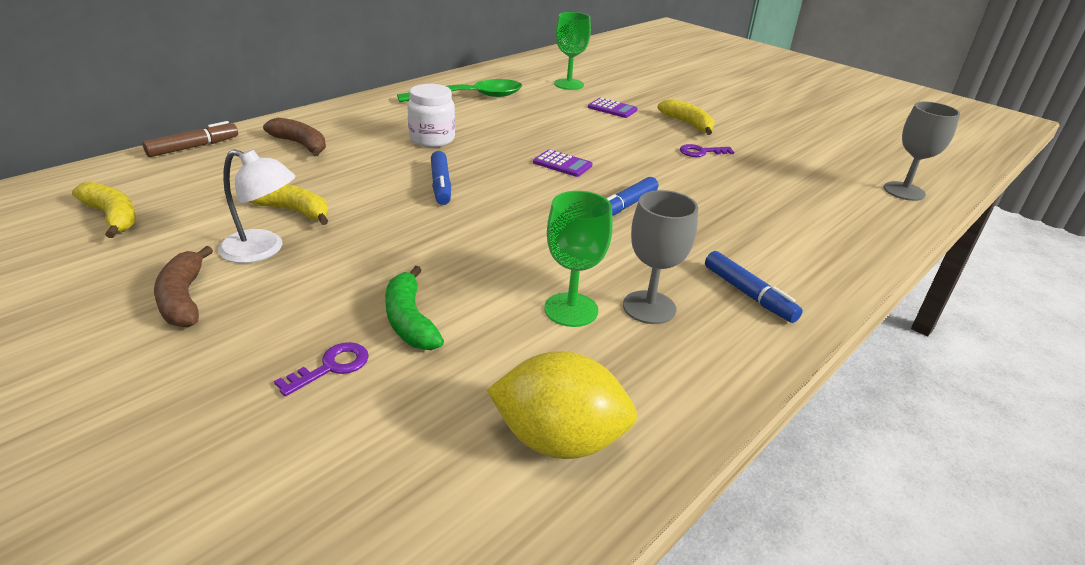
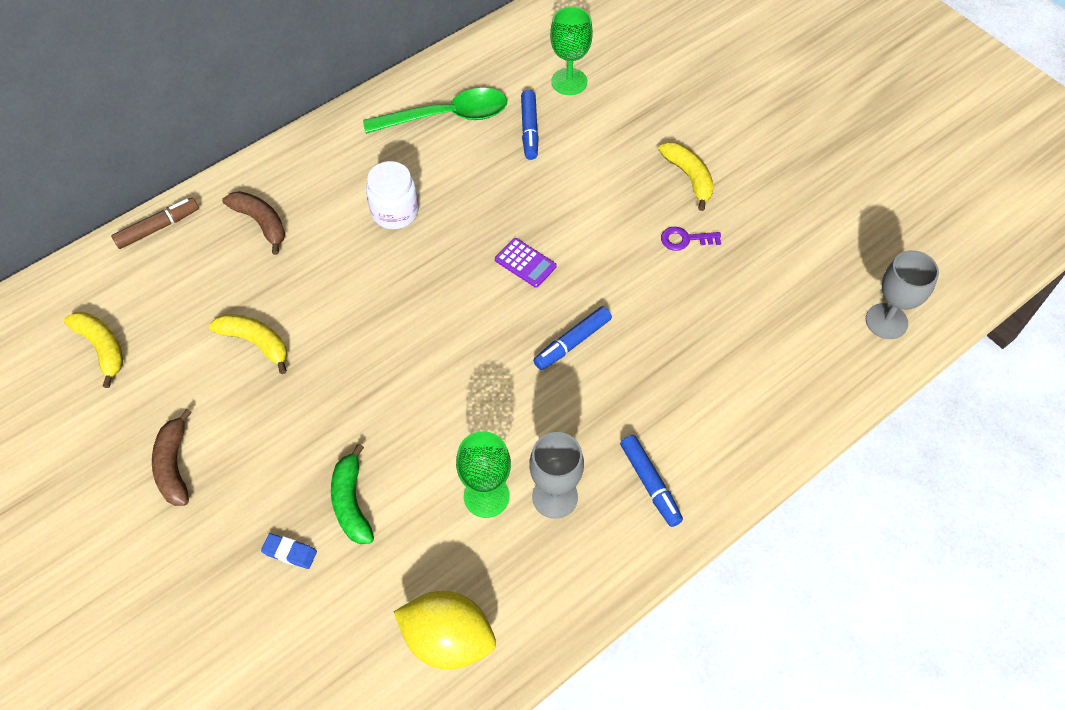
camera: 10 degrees right, 25 degrees up
white lamp [218,149,296,263] -> none
purple key [274,342,369,396] -> blue eraser [261,533,317,569]
blue marker [431,151,451,205] -> blue marker moved to [521,90,539,160]
purple calculator [588,98,638,118] -> none

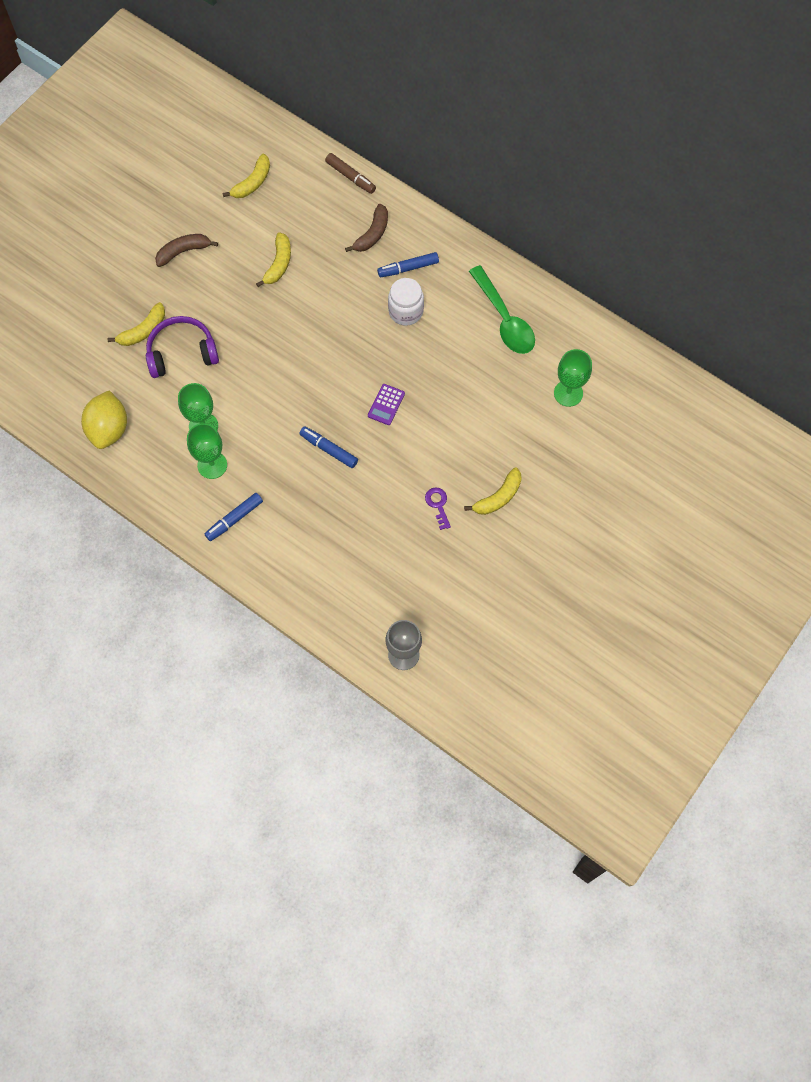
camera: 75 degrees right, 10 degrees up
blue eraser [261,533,317,569] -> yellow banana [107,302,165,346]
green banana [331,444,374,544] -> purple headphones [146,316,219,378]
blue marker [521,90,539,160] -> blue marker moved to [377,252,439,277]
grey goblet [529,432,584,519] -> green goblet [187,423,227,479]

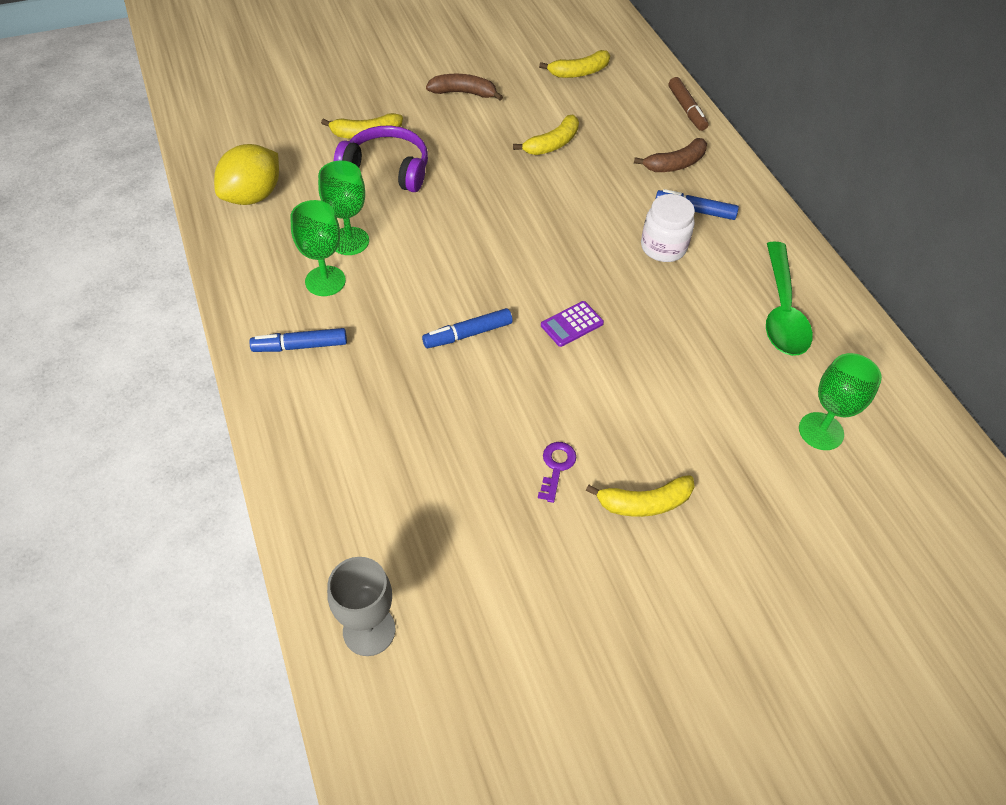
camera: 30 degrees right, 15 degrees down
blue marker [299,426,358,468] -> blue marker turned 90 degrees counterclockwise [422,308,513,348]

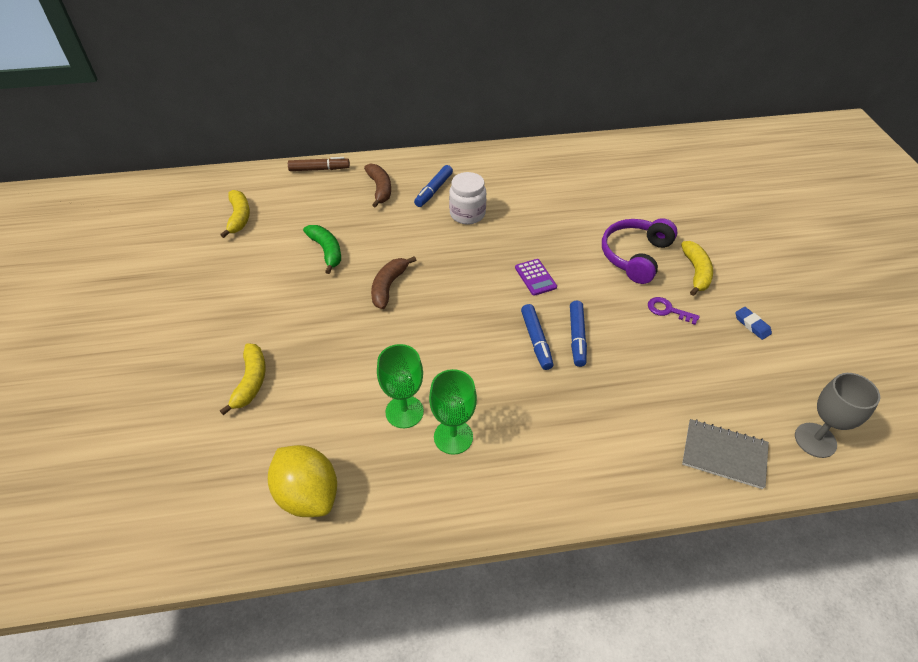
camera: 75 degrees left, 5 degrees down
blue marker [249,328,347,352] -> blue marker moved to [570,301,587,367]
purple headphones [334,126,428,192] -> purple headphones moved to [602,218,678,284]
brown banana [426,74,503,100] -> brown banana moved to [371,256,416,309]
yellow banana [513,115,579,155] -> green banana [303,225,341,274]
green spoon [766,241,813,356] -> none
green goblet [799,353,882,450] -> none
none -> grey notebook [682,419,769,489]
none -> blue eraser [735,307,772,340]

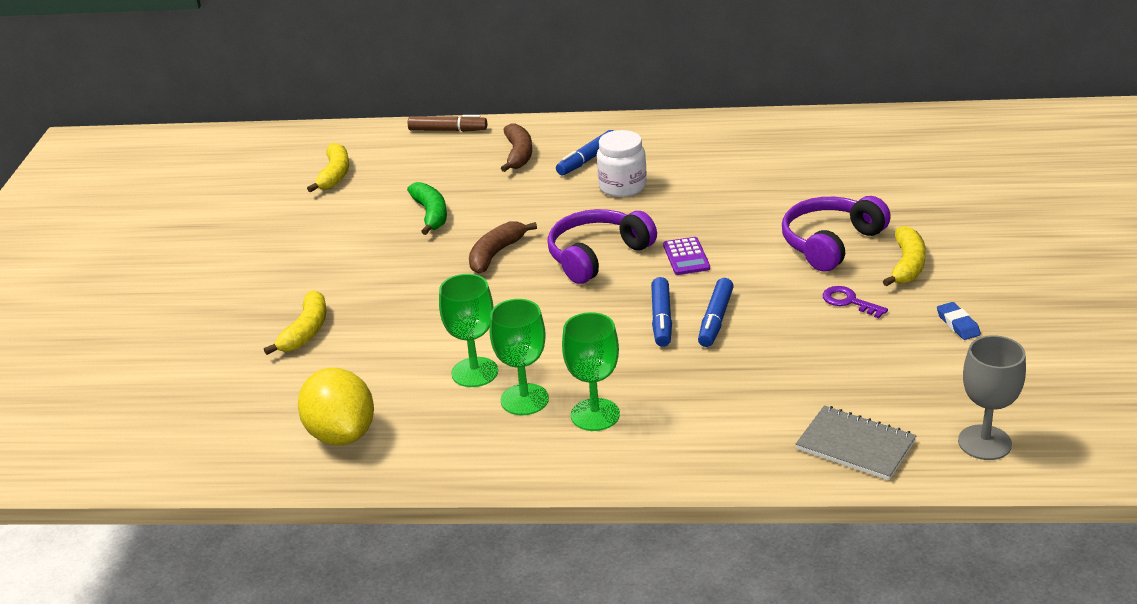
camera: 15 degrees right, 15 degrees down
none -> purple headphones [548,209,657,284]
none -> green goblet [562,312,620,431]

